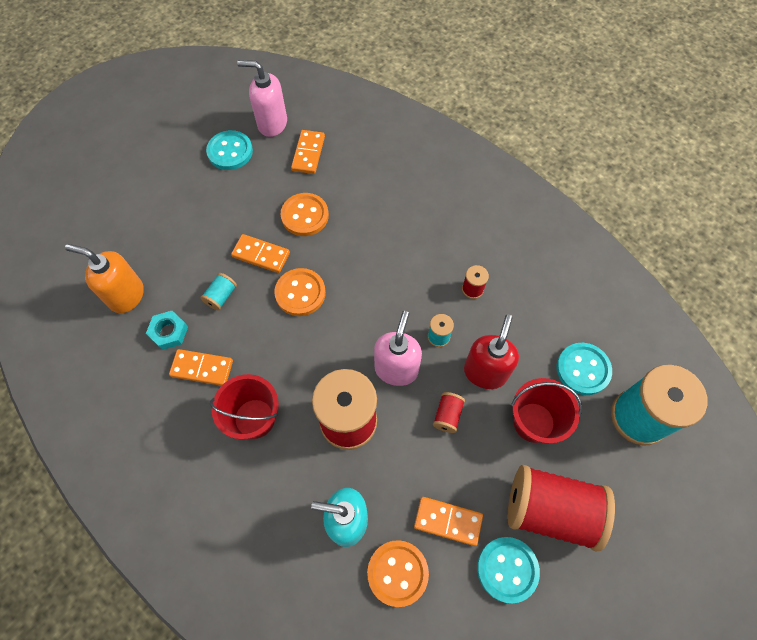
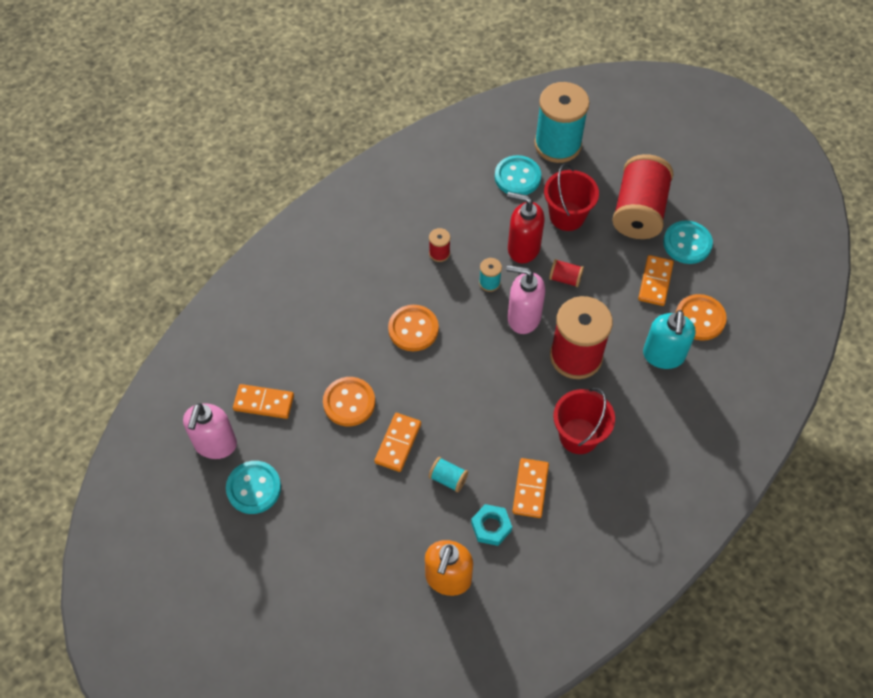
camera: 90 degrees left, 5 degrees down
orange button [274,268,326,316] -> orange button moved to [388,305,439,351]

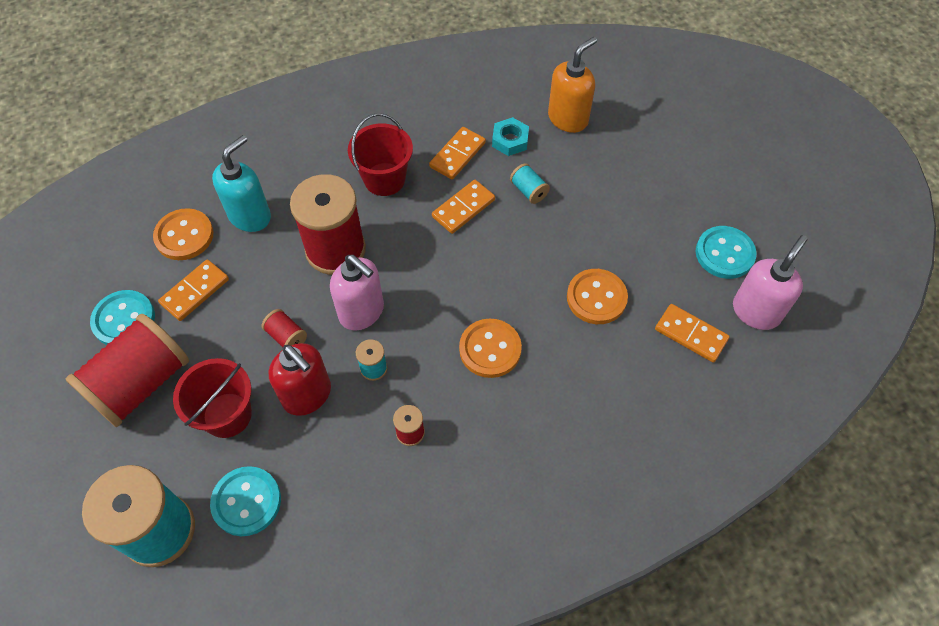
camera: 155 degrees left, 0 degrees up
orange domino [374,413,421,472] -> orange domino moved to [432,180,495,234]

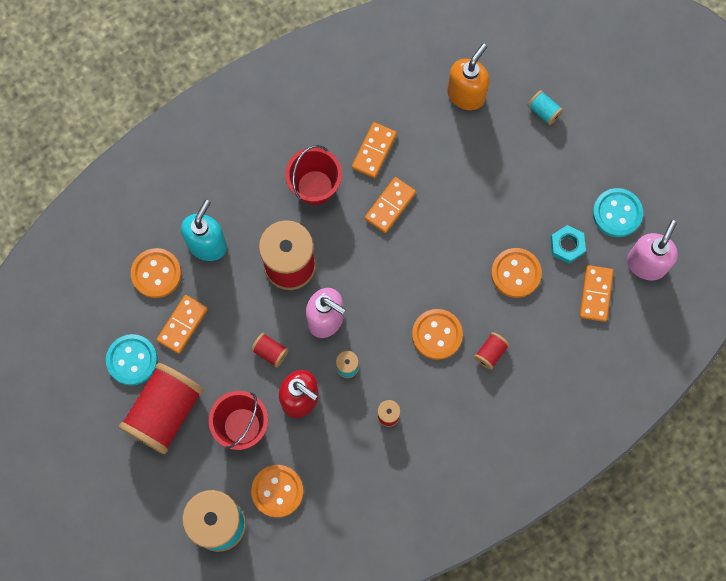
camera: 10 degrees left, 15 degrees up
turquoise button [210,466,281,536] -> orange button [251,465,303,518]
turquoise nut [492,117,529,156] -> turquoise nut moved to [551,225,586,264]
turquoise spool [510,163,550,204] -> turquoise spool moved to [527,90,563,125]
orange domino [655,304,730,362] -> orange domino turned 75 degrees clockwise [580,265,613,322]
none -> red spool [474,332,510,370]

